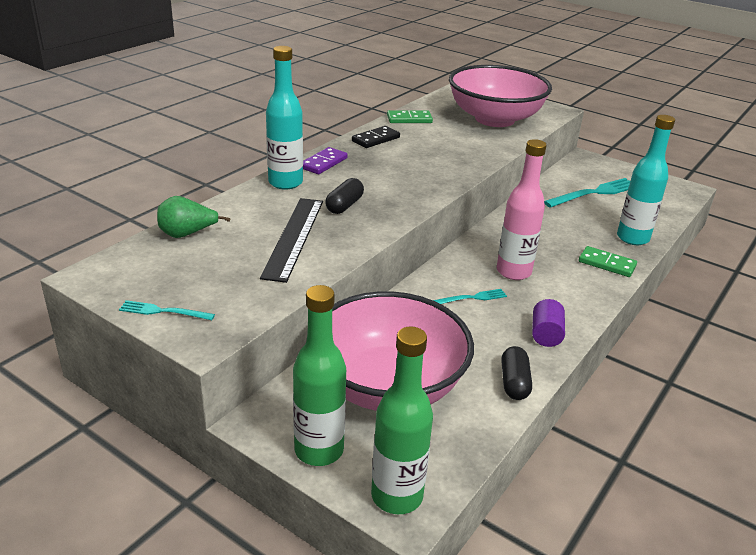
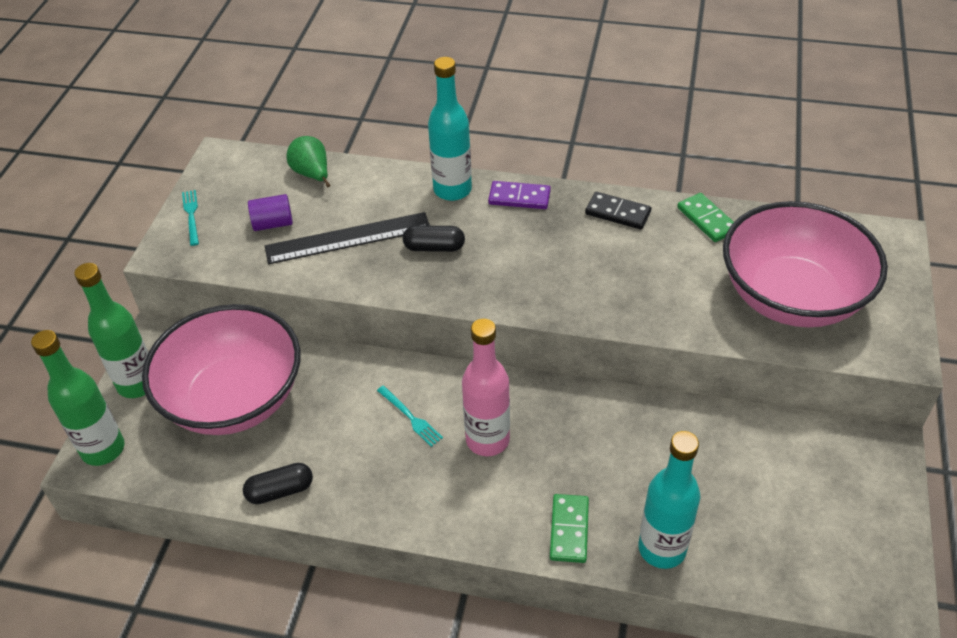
camera: 70 degrees right, 15 degrees up
purple cylinder [532,299,565,347] -> purple cylinder moved to [248,194,293,231]
turquoise fork [544,178,630,208] -> none

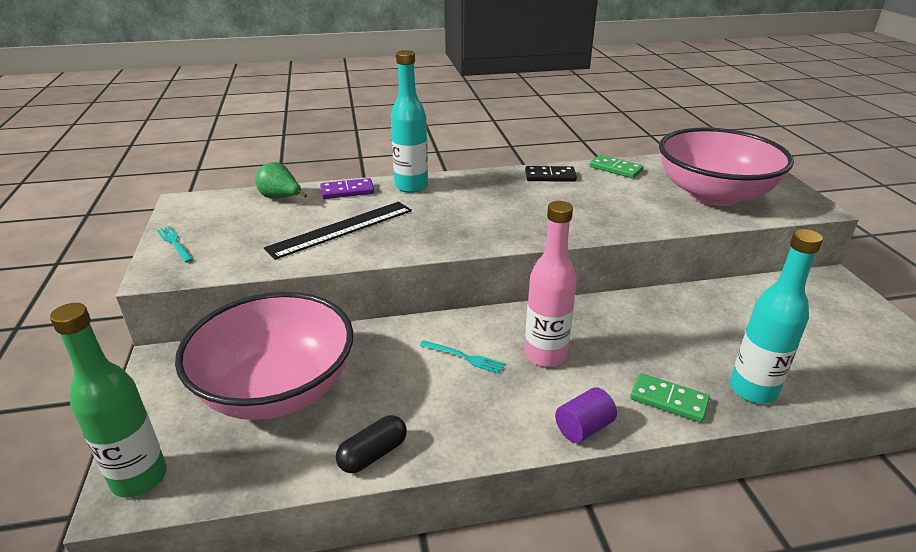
camera: 25 degrees left, 15 degrees down
green bottle [74,263,148,398] -> none
purple cylinder [248,194,293,231] -> purple cylinder moved to [555,387,617,443]
black capsule [403,225,465,252] -> none
purple domino [488,181,551,209] -> purple domino moved to [320,178,375,199]
green domino [550,494,589,563] -> green domino turned 45 degrees counterclockwise [630,373,710,423]

